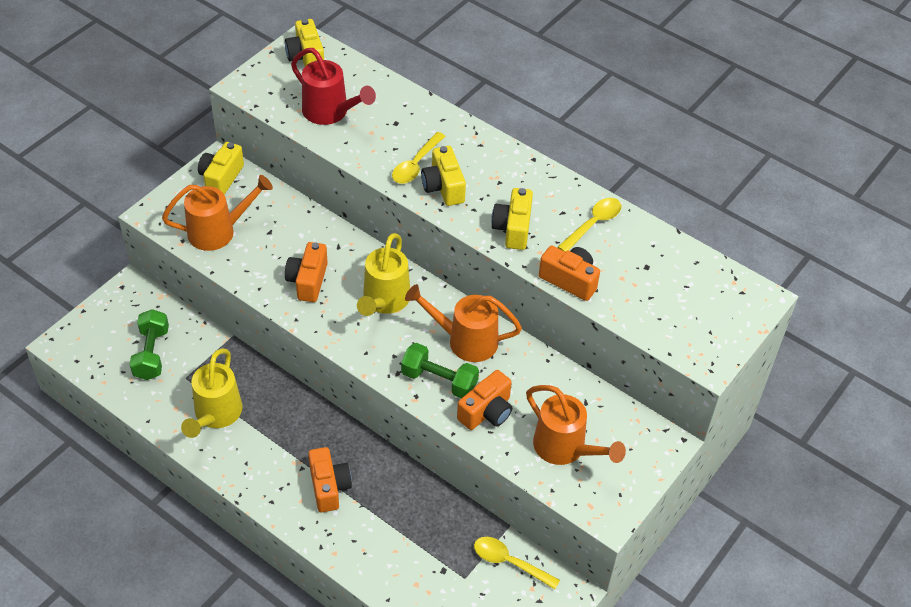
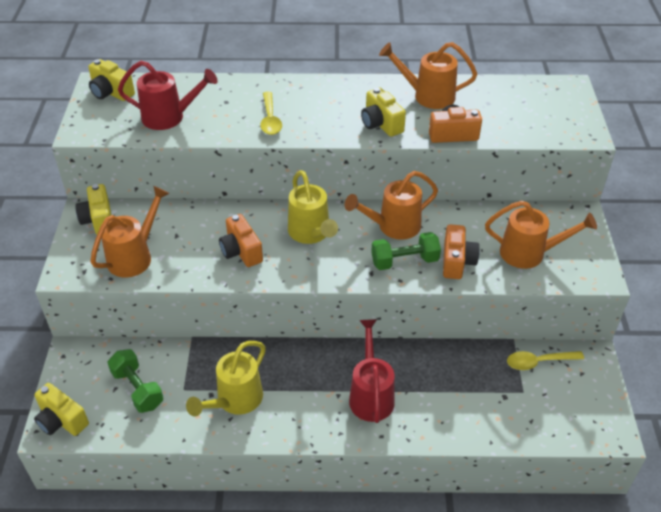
camera: 35 degrees left, 5 degrees down
yellow watering can [181,348,243,438] -> yellow watering can turned 60 degrees clockwise [186,341,266,417]
orange camera [308,447,352,512] -> red watering can [349,319,395,423]
yellow camera [421,146,466,206] -> yellow camera moved to [34,383,89,436]
yellow spoon [558,198,621,252] -> orange watering can [379,42,477,109]

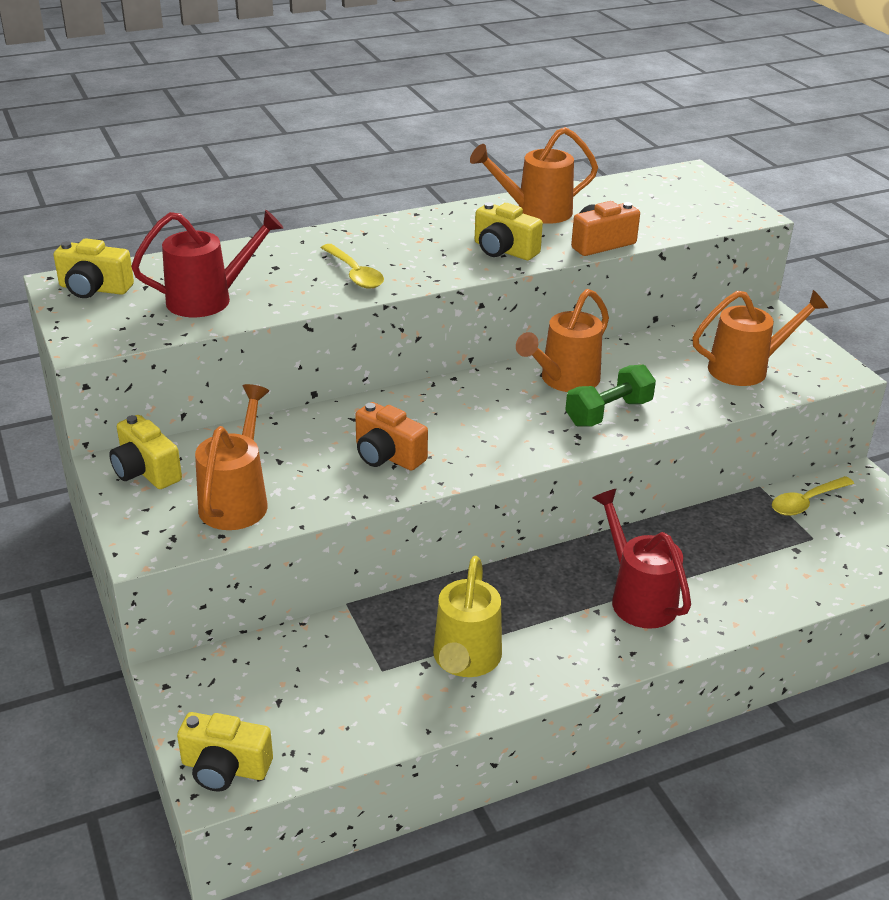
camera: 25 degrees left, 10 degrees down
green dumbbell [107,349,164,413] -> none
yellow watering can [288,170,338,244] -> none
orange camera [443,224,480,279] -> none

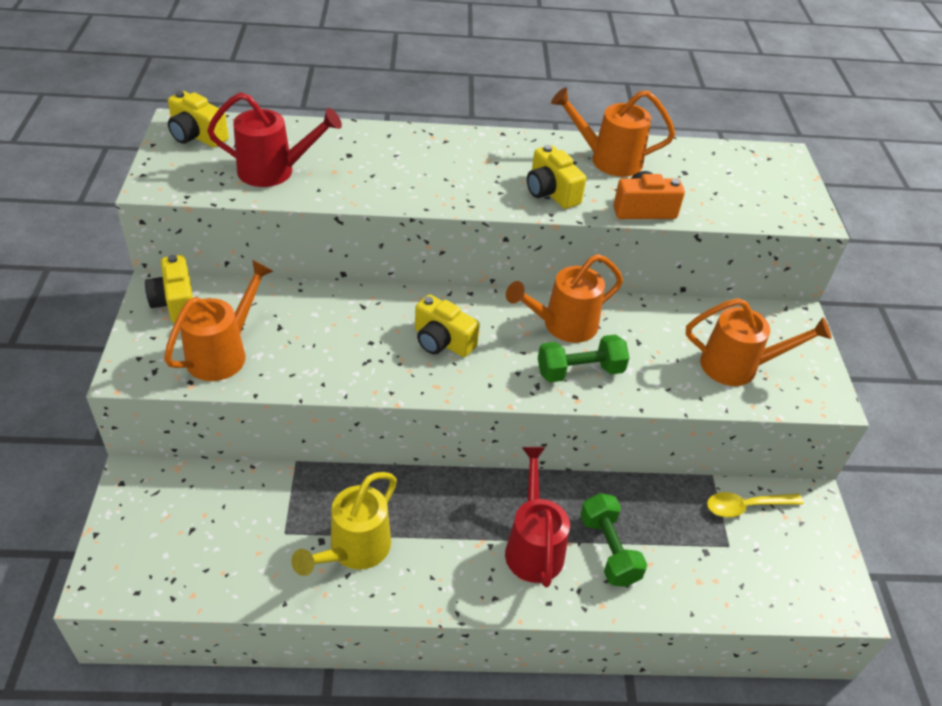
camera: 20 degrees right, 10 degrees up
yellow camera [177,712,273,792] -> yellow camera moved to [415,294,480,357]
yellow spoon [321,244,384,289] -> none
orange camera [355,402,428,471] -> none
none -> green dumbbell [580,493,647,587]

